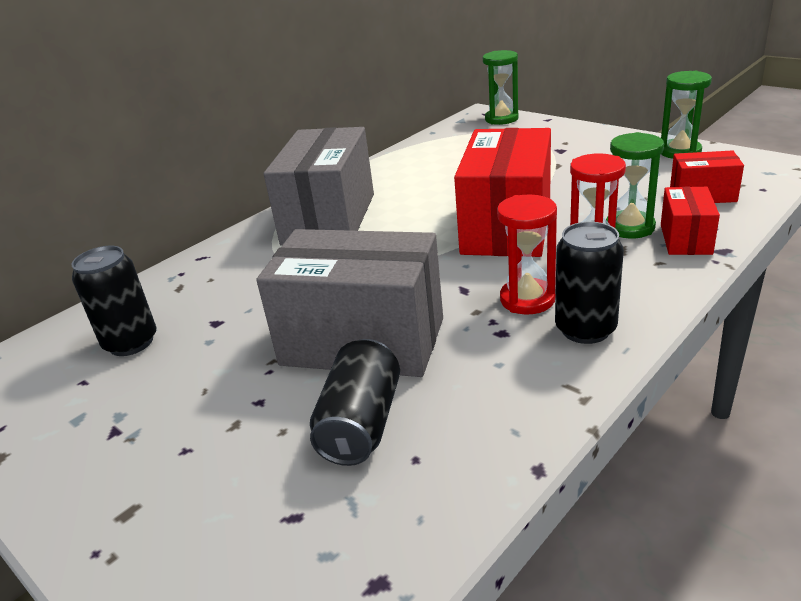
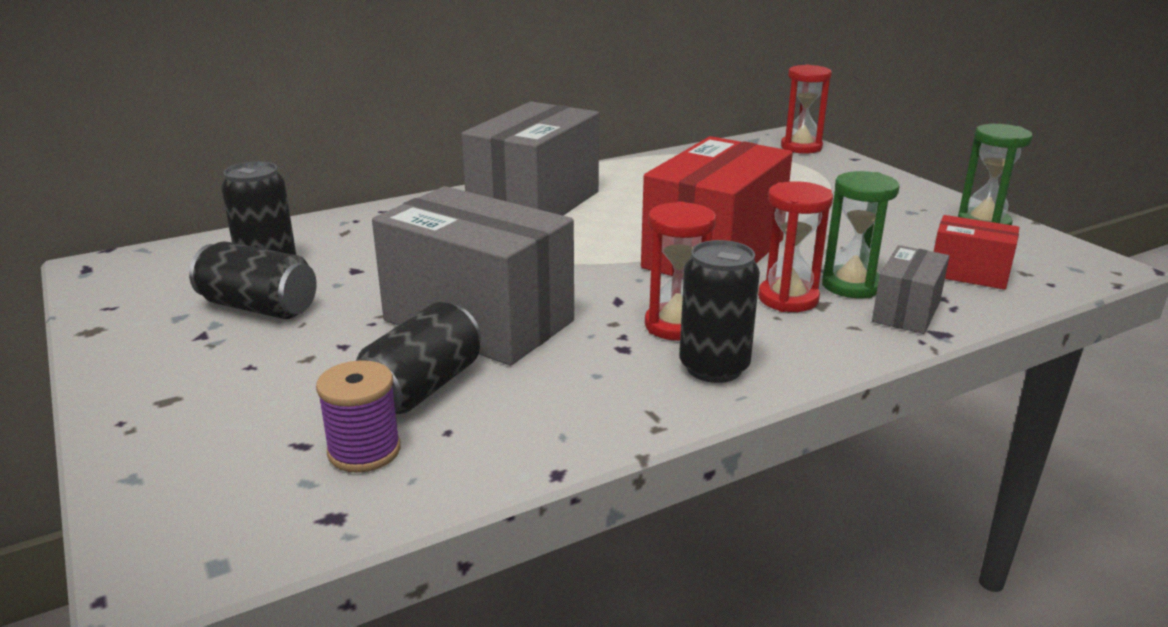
camera: 15 degrees right, 5 degrees down
green hourglass [483,50,518,125] -> red hourglass [781,65,832,154]
red box [661,187,720,255] -> grey box [872,245,949,334]
none -> black can [189,241,317,319]
none -> purple spool [316,360,401,473]

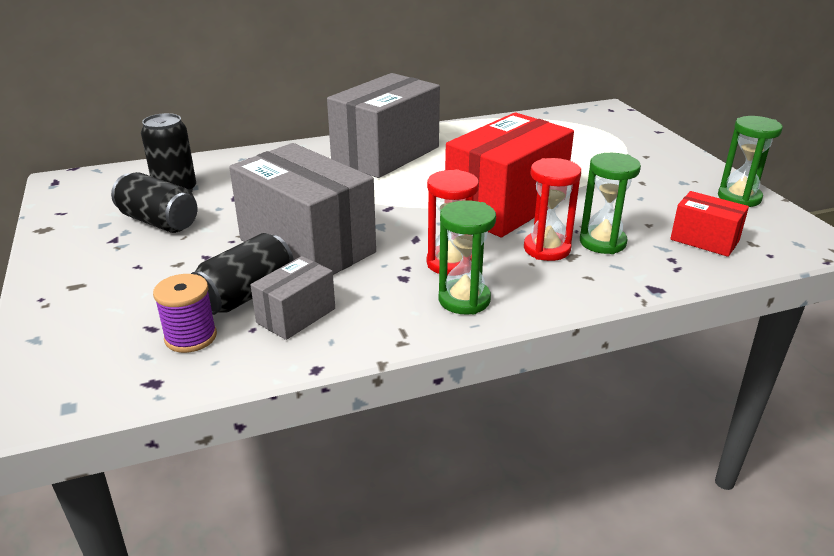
camera: 10 degrees right, 5 degrees up
black can [679,240,760,383] -> green hourglass [439,200,496,315]
red hourglass [781,65,832,154] -> none
grey box [872,245,949,334] -> grey box moved to [251,256,335,340]

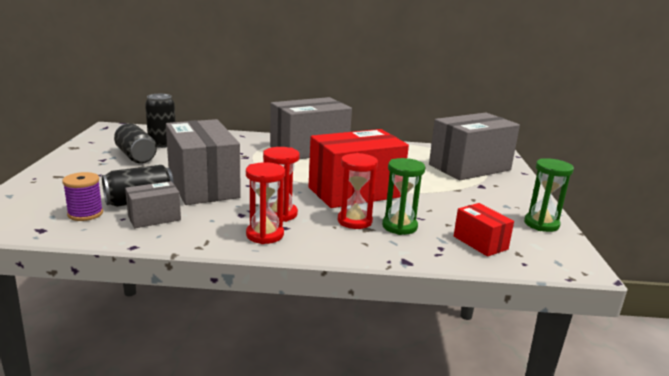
camera: 20 degrees right, 10 degrees down
green hourglass [439,200,496,315] -> red hourglass [246,162,285,244]
none -> grey box [429,113,520,180]

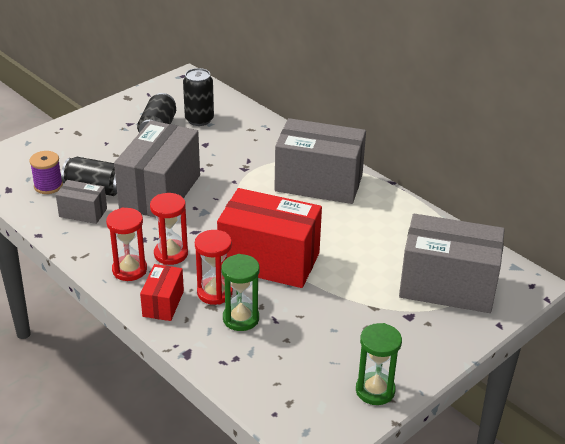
camera: 45 degrees right, 15 degrees up
red box [454,203,514,257] -> red box moved to [140,264,184,321]

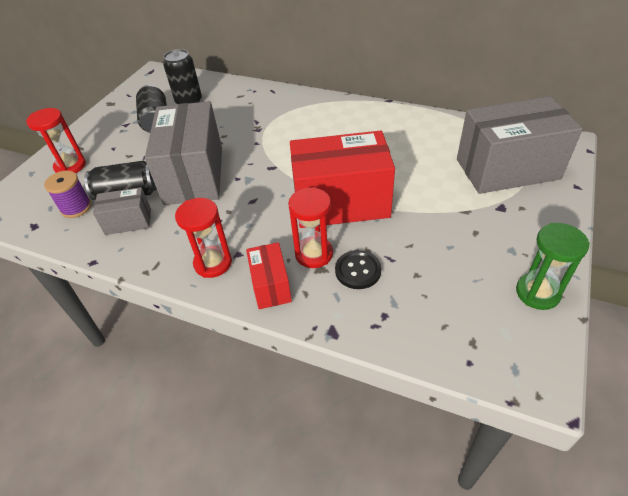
camera: 20 degrees left, 10 degrees up
red hourglass [150,193,188,265] -> red hourglass moved to [26,108,86,173]
green hourglass [221,254,260,331] -> black button [335,250,381,289]
grey box [274,118,366,204] -> none

